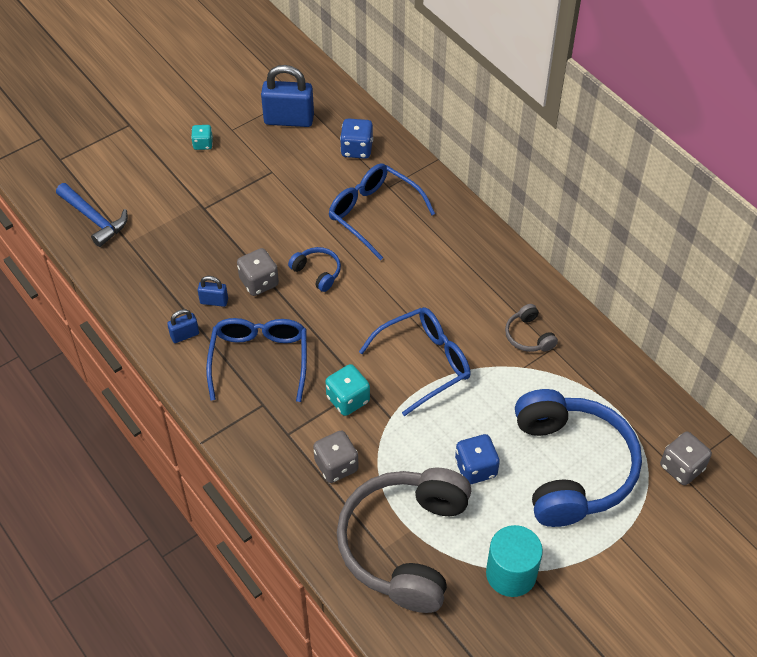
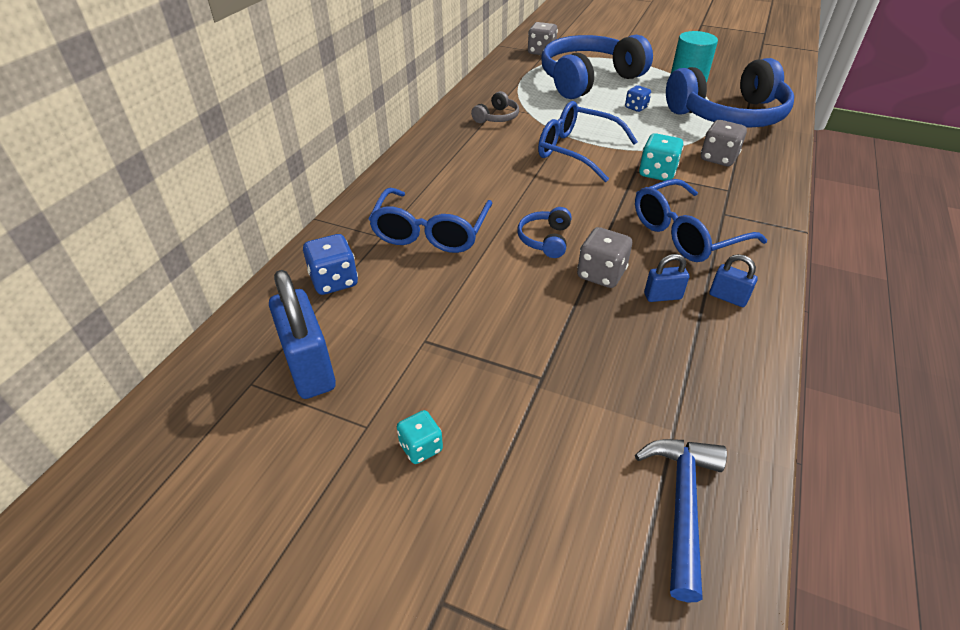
camera: 120 degrees left, 10 degrees down
blue padlock [197,276,228,307] -> blue padlock turned 75 degrees counterclockwise [644,254,689,302]
grey headphones [337,468,471,613] -> blue headphones [666,58,794,128]
blue dice [455,434,500,485] -> blue dice [625,85,651,112], size x0.64

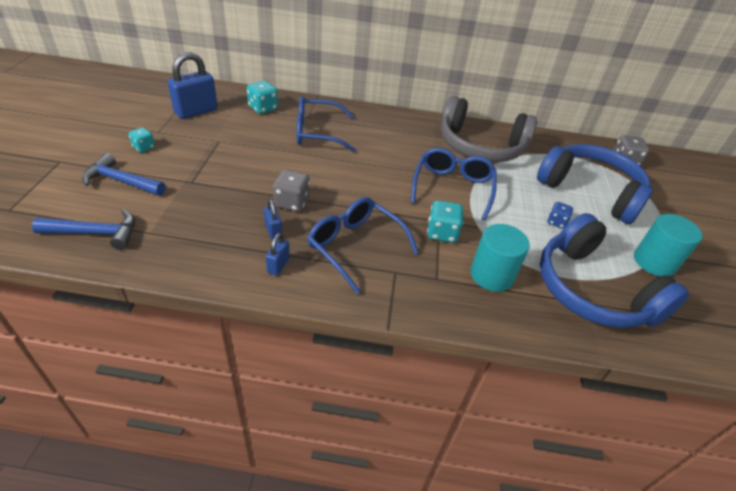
camera: 70 degrees right, 0 degrees up
blue dice [303,234,358,295] -> turquoise dice [247,81,278,114]
grey headphones [471,91,519,123] -> grey headphones [441,96,537,162], size x2.48
blue headphones [517,207,572,258] -> none
grey dice [701,120,747,166] -> turquoise cylinder [471,224,530,292]
none -> blue hammer [82,153,166,196]

